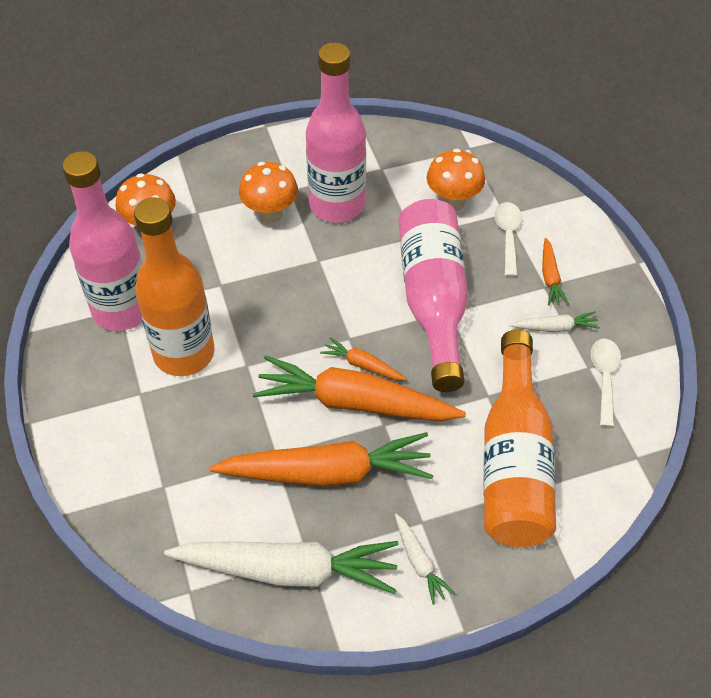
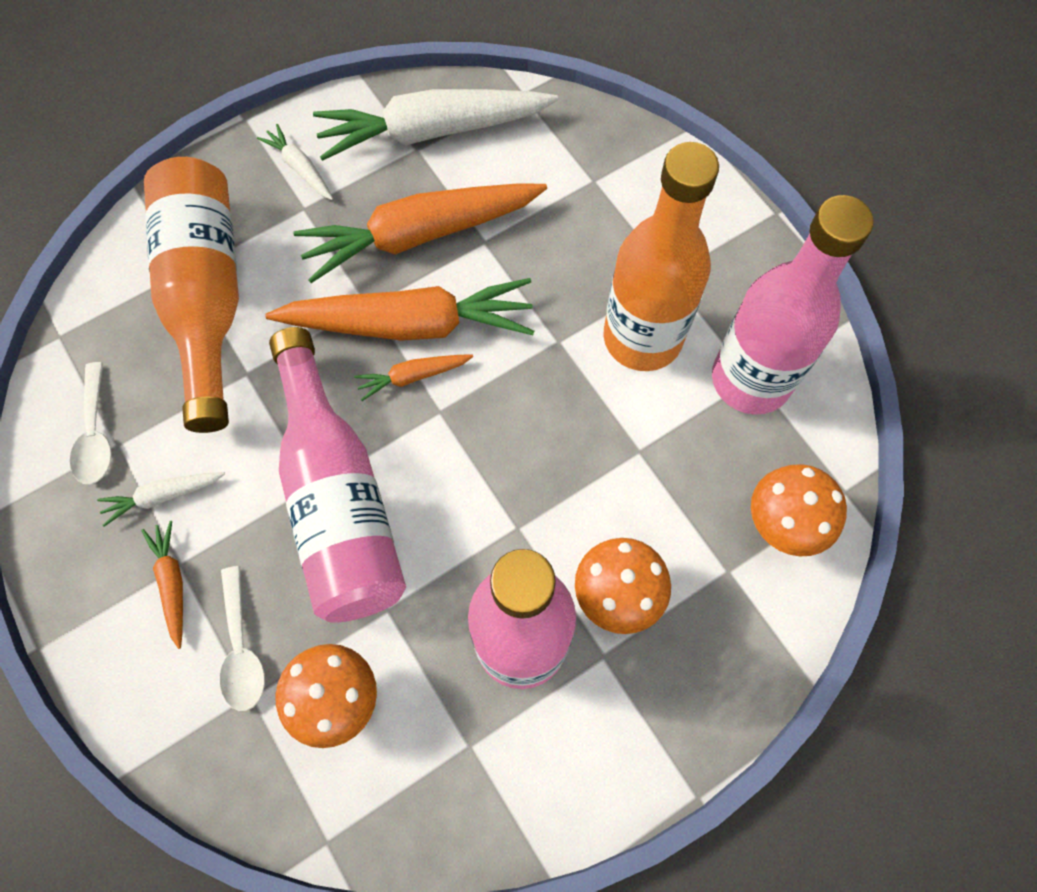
camera: 165 degrees right, 15 degrees up
orange carrot [320,337,406,381] -> orange carrot turned 150 degrees clockwise [354,355,473,401]

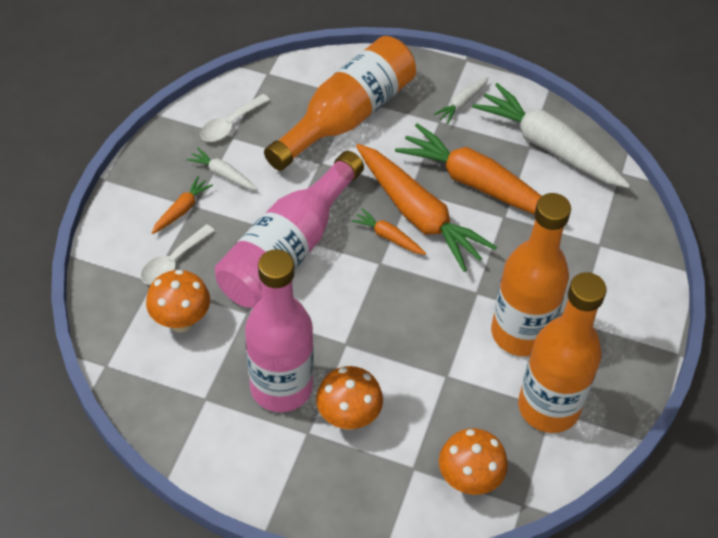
camera: 50 degrees right, 15 degrees down
white carrot [257,124,333,200] -> white carrot turned 150 degrees counterclockwise [433,77,489,124]
pink bottle [712,195,874,415] -> orange bottle [518,272,607,433]

